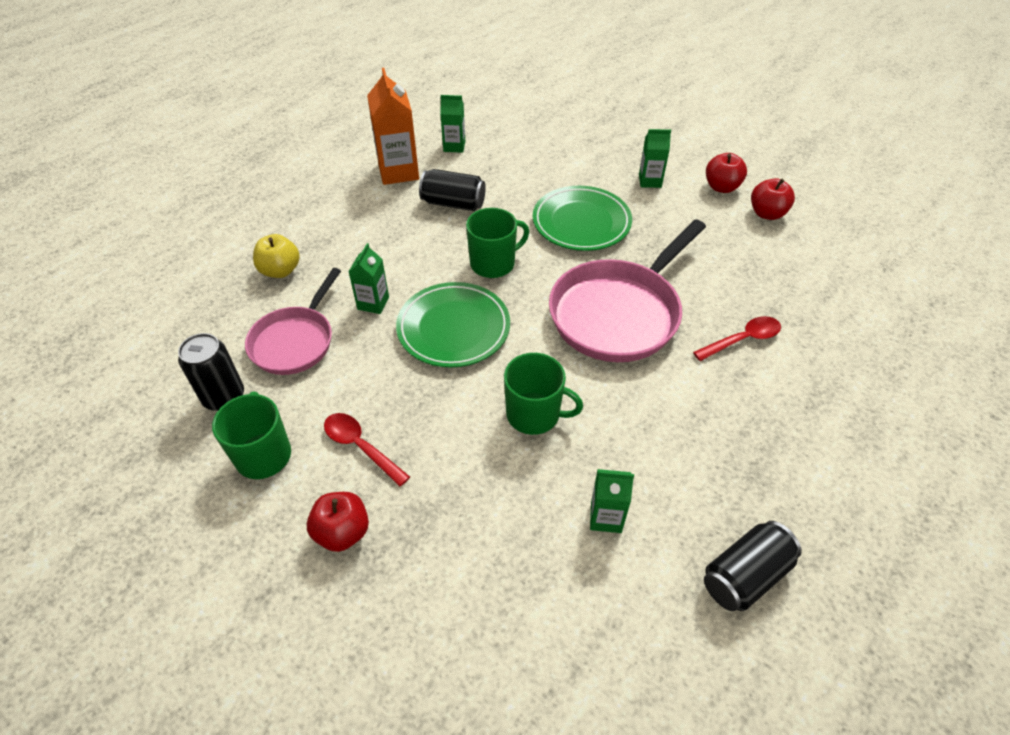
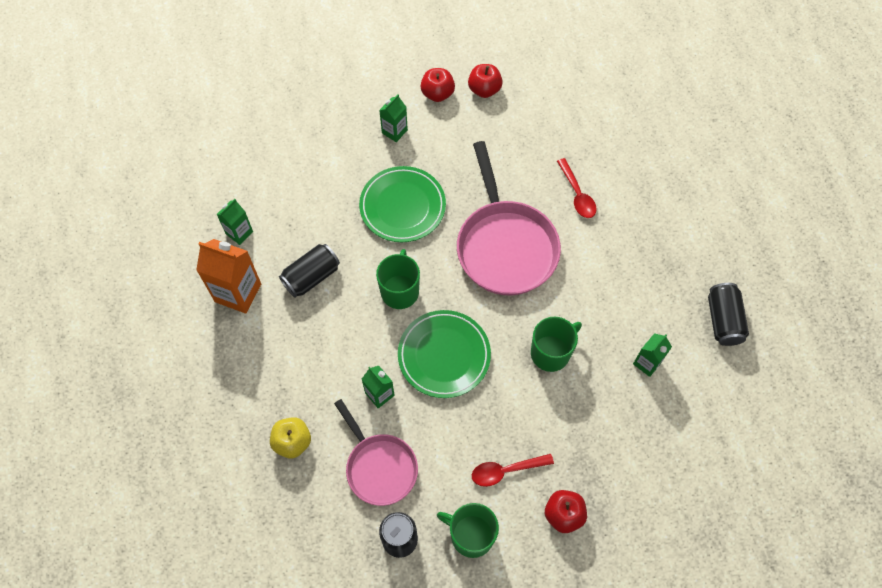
camera: 55 degrees left, 15 degrees up
red spoon [693,316,781,361] -> red spoon turned 150 degrees clockwise [557,158,597,218]

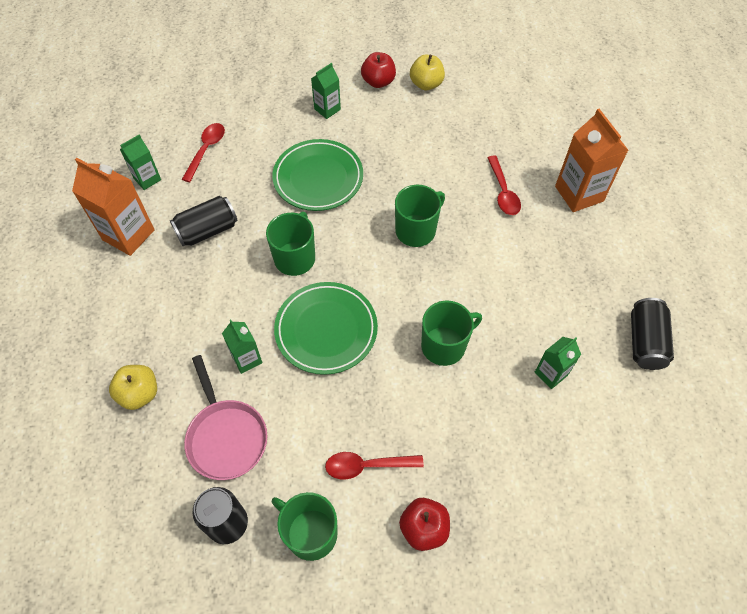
camera: 10 degrees right, 5 degrees down
pink pan [457,141,561,295] -> green mug [395,185,445,247]
red apple [468,64,503,98] -> yellow apple [410,55,445,90]
none -> red spoon [181,123,225,182]
none -> orange carton [555,109,629,212]

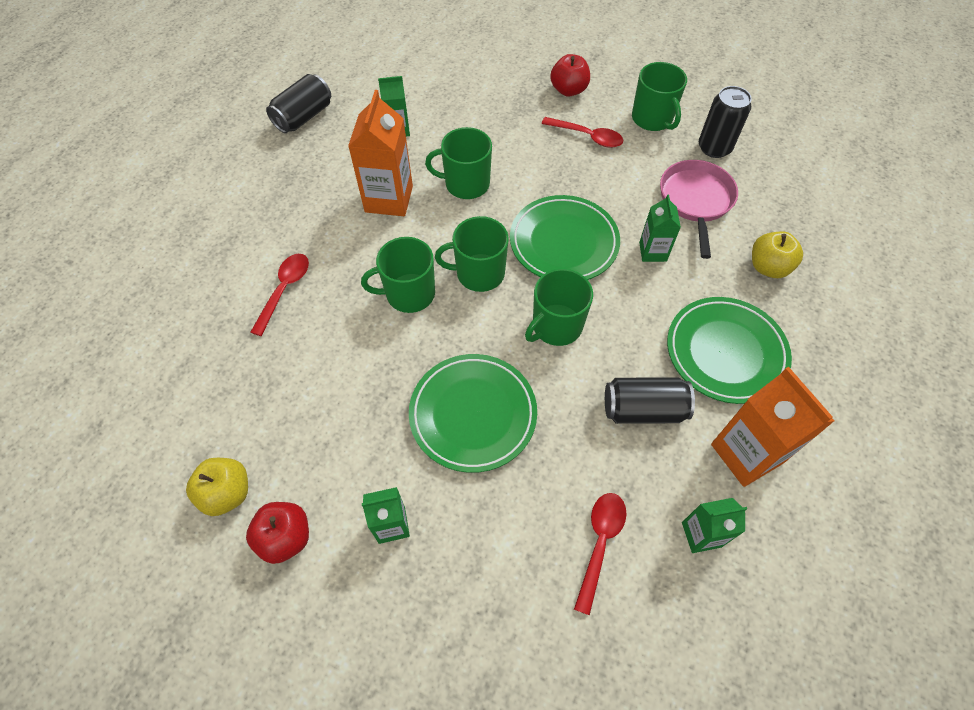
camera: 150 degrees left, 0 degrees up
red spoon [181,123,225,182] -> red spoon turned 150 degrees clockwise [574,493,626,615]
orange carton [555,109,629,212] -> orange carton moved to [348,90,413,216]
none -> green mug [435,216,509,292]
none -> green plate [667,297,792,404]

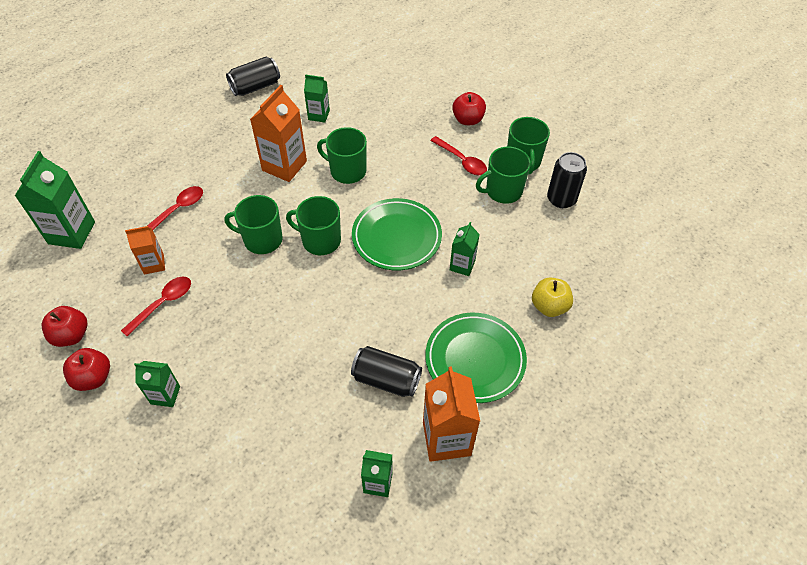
camera: 20 degrees right, 5 degrees down
yellow apple [186,458,248,516] -> red apple [42,306,88,347]
green plate [409,354,537,473] -> none
green mug [525,269,593,346] -> green mug moved to [476,147,531,204]
red spoon [574,493,626,615] -> red spoon moved to [121,277,191,337]
pink pan [660,160,738,259] -> none
none -> green carton [15,151,95,249]
none -> orange carton [125,226,165,274]

